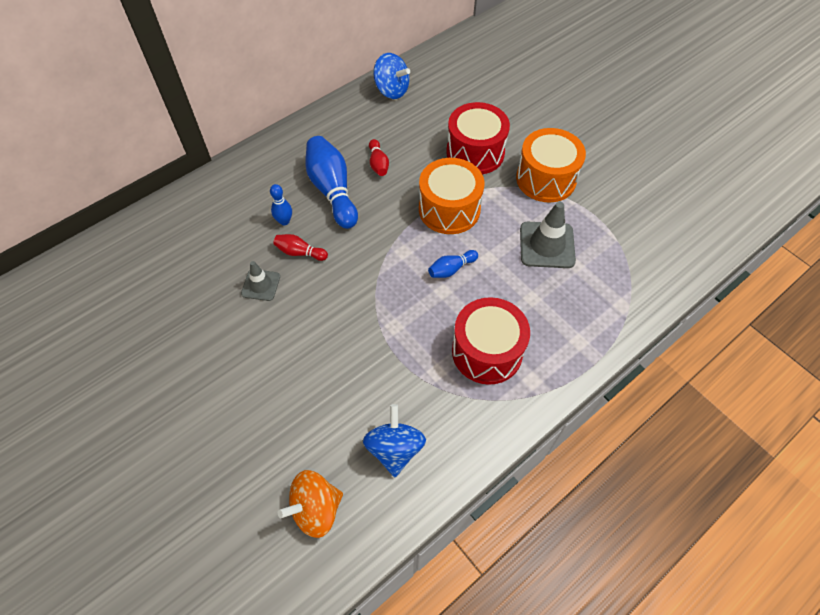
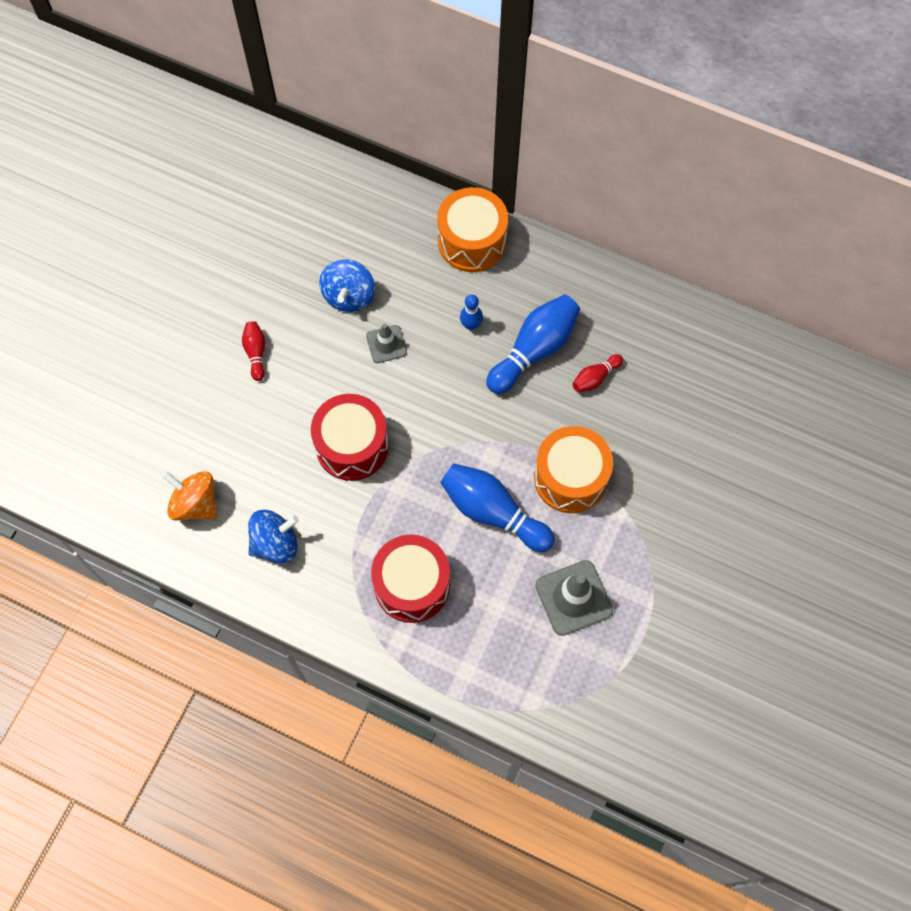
camera: 65 degrees right, 10 degrees up
red bowling pin [273,234,328,261] -> red bowling pin moved to [242,321,265,381]
blue spinning top [373,53,410,99] -> blue spinning top moved to [319,259,375,312]
blue bowling pin [428,250,478,278] -> blue bowling pin [440,464,555,552], size x2.01
red drum [446,102,510,174] -> red drum moved to [311,394,389,481]
orange drum [516,128,586,202] -> orange drum moved to [437,187,508,272]

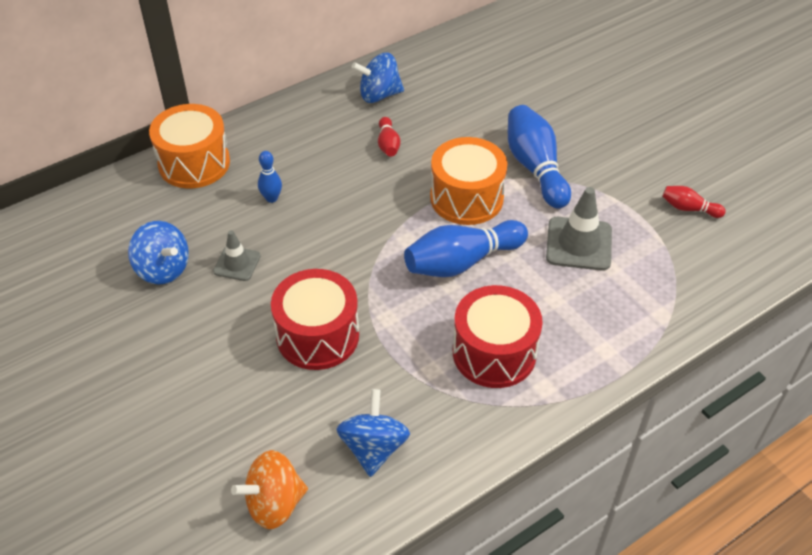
camera: 60 degrees left, 20 degrees down
red bowling pin [242,321,265,381] -> red bowling pin moved to [662,186,726,218]
blue bowling pin [486,294,580,394] -> blue bowling pin moved to [508,105,571,208]
none -> blue spinning top [352,52,404,103]

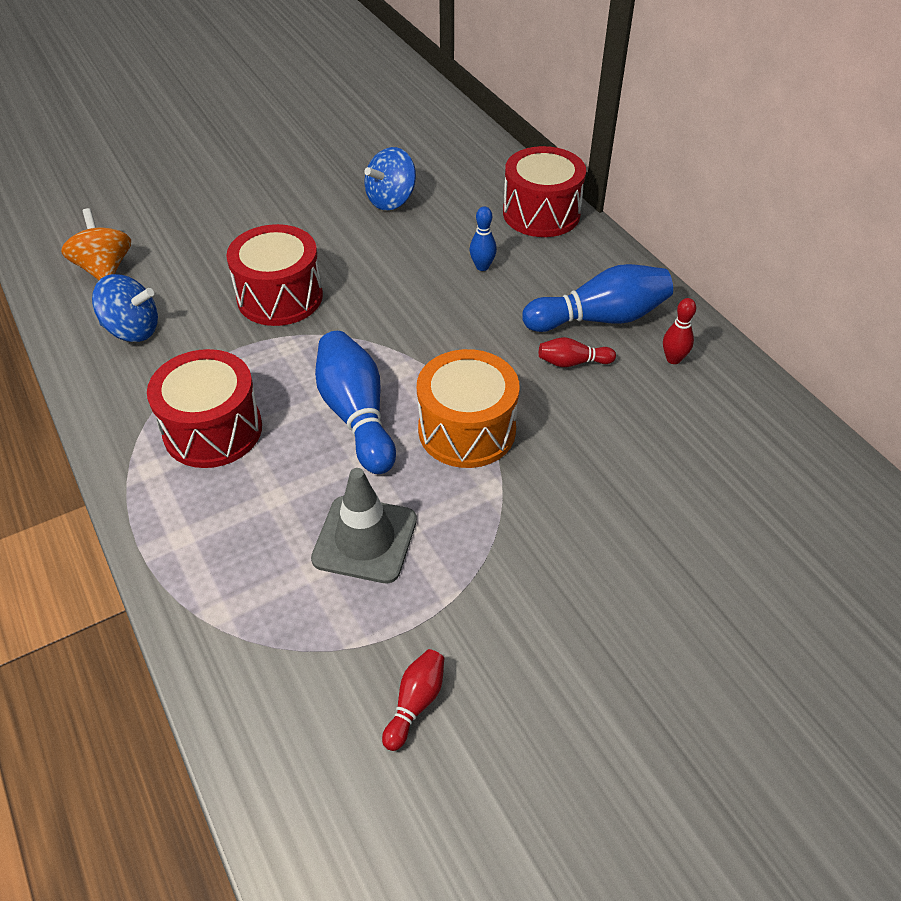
camera: 95 degrees right, 0 degrees up
orange drum [149,104,230,188] -> red drum [503,146,586,237]
grey traffic cone [213,230,261,281] -> none
blue spinning top [352,52,404,103] -> red bowling pin [663,298,696,364]
blue bowling pin [508,105,571,208] -> blue bowling pin moved to [522,264,673,332]

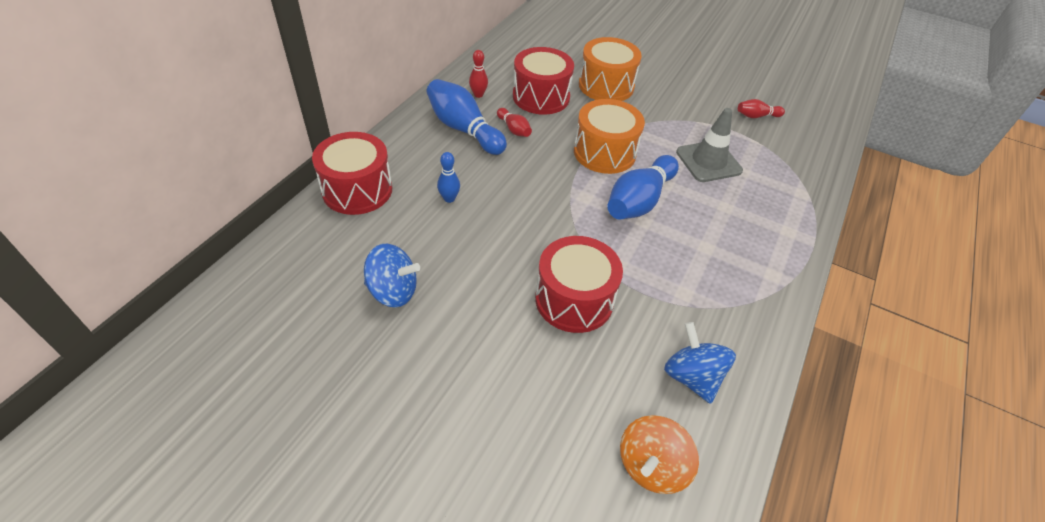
camera: 125 degrees left, 0 degrees up
red drum [147,349,262,468] -> red drum moved to [513,47,574,115]
none -> orange drum [579,37,642,101]

